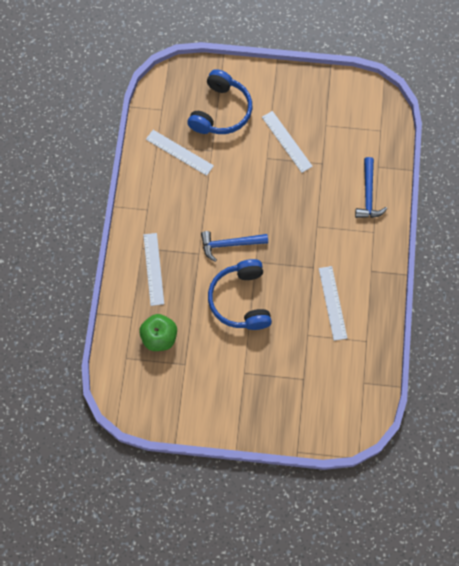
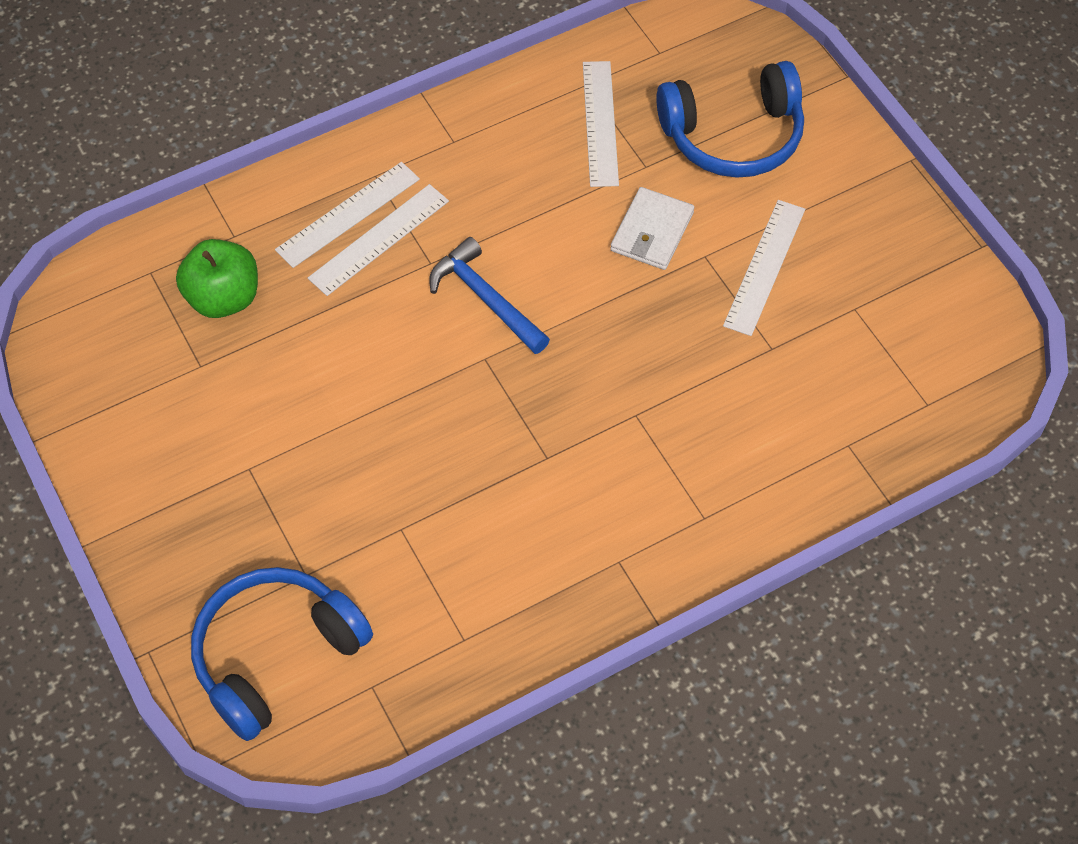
camera: 55 degrees right, 10 degrees down
blue headphones [208,259,272,330] -> blue headphones moved to [191,567,373,741]
white ruler [319,266,347,341] -> white ruler moved to [308,184,449,296]
blue hammer [355,157,387,218] -> none
none -> white wallet [611,187,694,270]

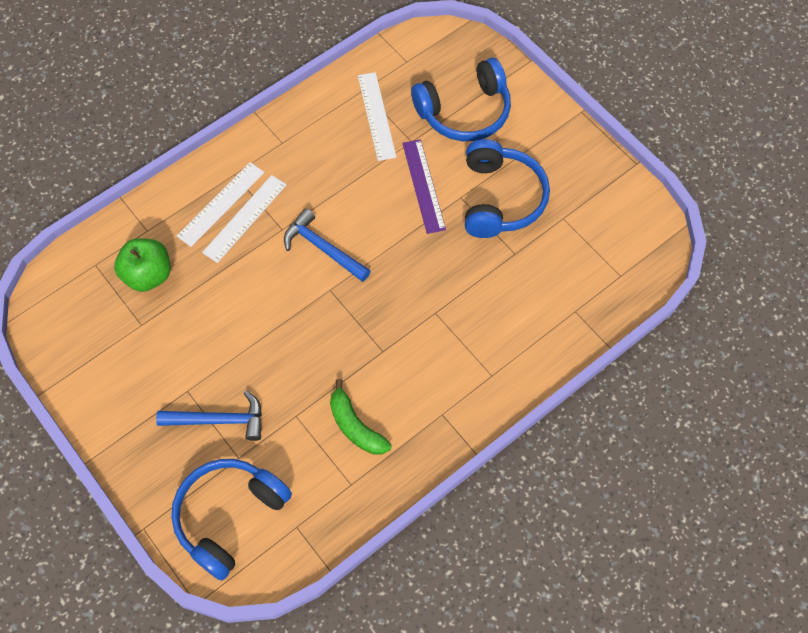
camera: 10 degrees left, 5 degrees up
white wallet [611,187,694,270] -> purple ruler [402,139,446,234]
white ruler [723,200,805,336] -> blue headphones [465,139,550,238]
none -> blue hammer [156,391,262,441]
none -> green banana [330,379,392,454]

